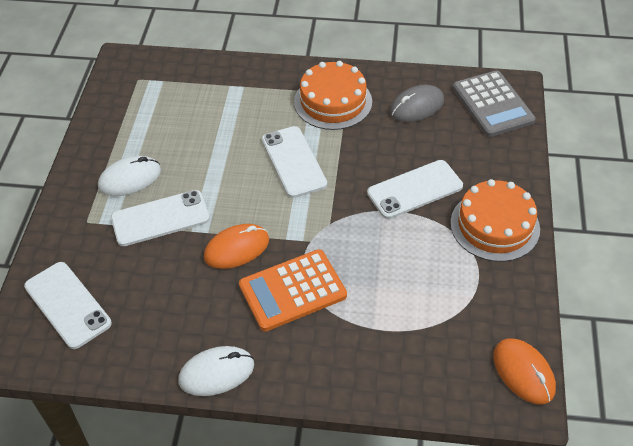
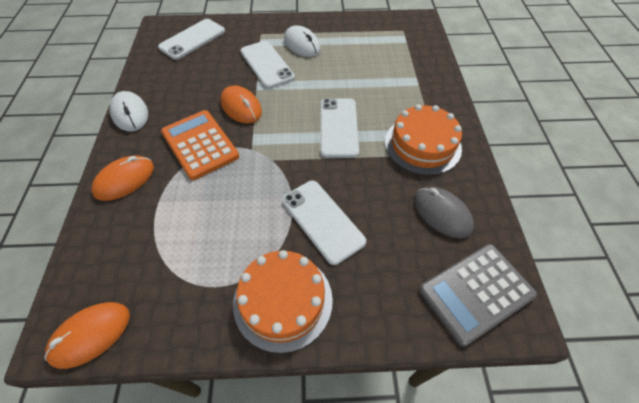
camera: 80 degrees right, 5 degrees up
white phone [262,126,327,198] -> white phone turned 60 degrees counterclockwise [320,98,359,158]
none -> orange mouse [91,156,154,201]

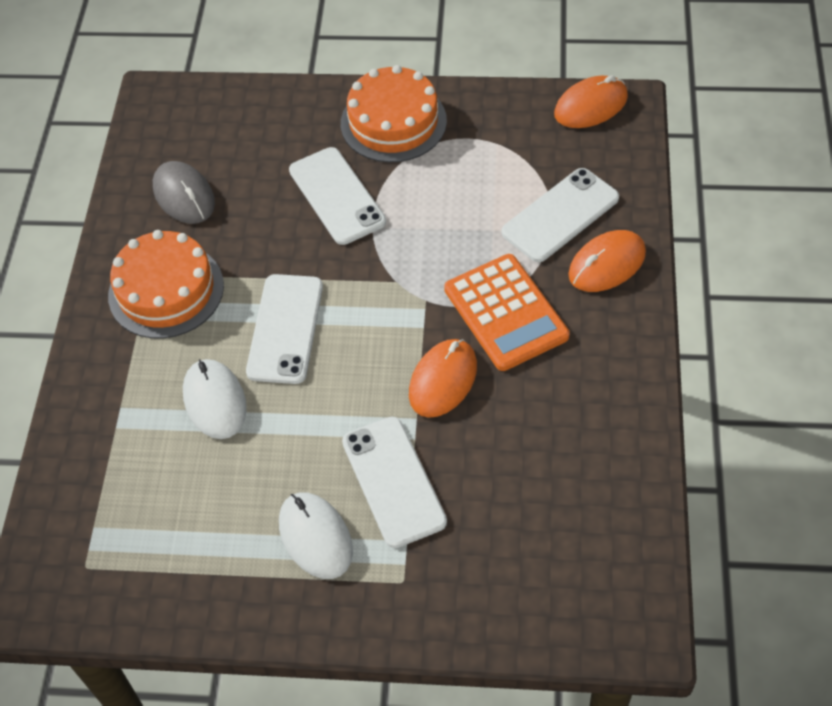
camera: 170 degrees left, 0 degrees up
white mouse [109,91,148,132] -> white mouse moved to [183,359,247,439]
white phone [158,19,225,60] -> white phone moved to [502,168,619,262]
orange mouse [220,85,262,124] -> orange mouse turned 60 degrees clockwise [409,339,477,418]
grey calculator [419,244,537,346] -> none

